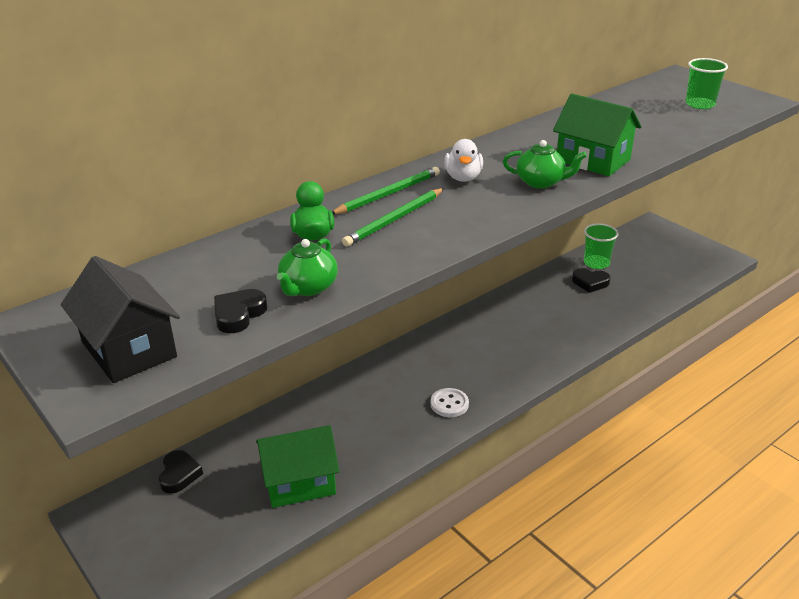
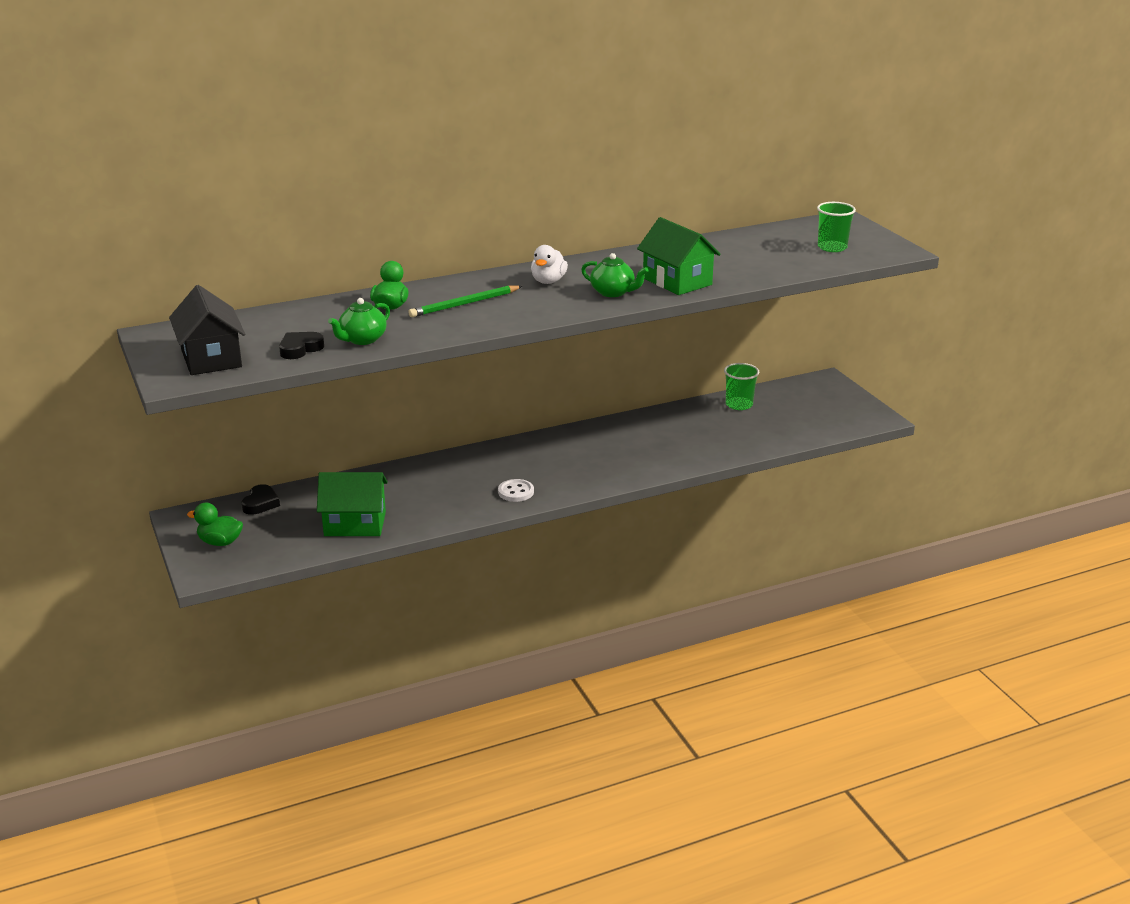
camera: 15 degrees right, 5 degrees down
green pencil [332,167,440,214] -> none
black heart [572,269,611,293] -> none
none -> green duck [187,502,243,546]

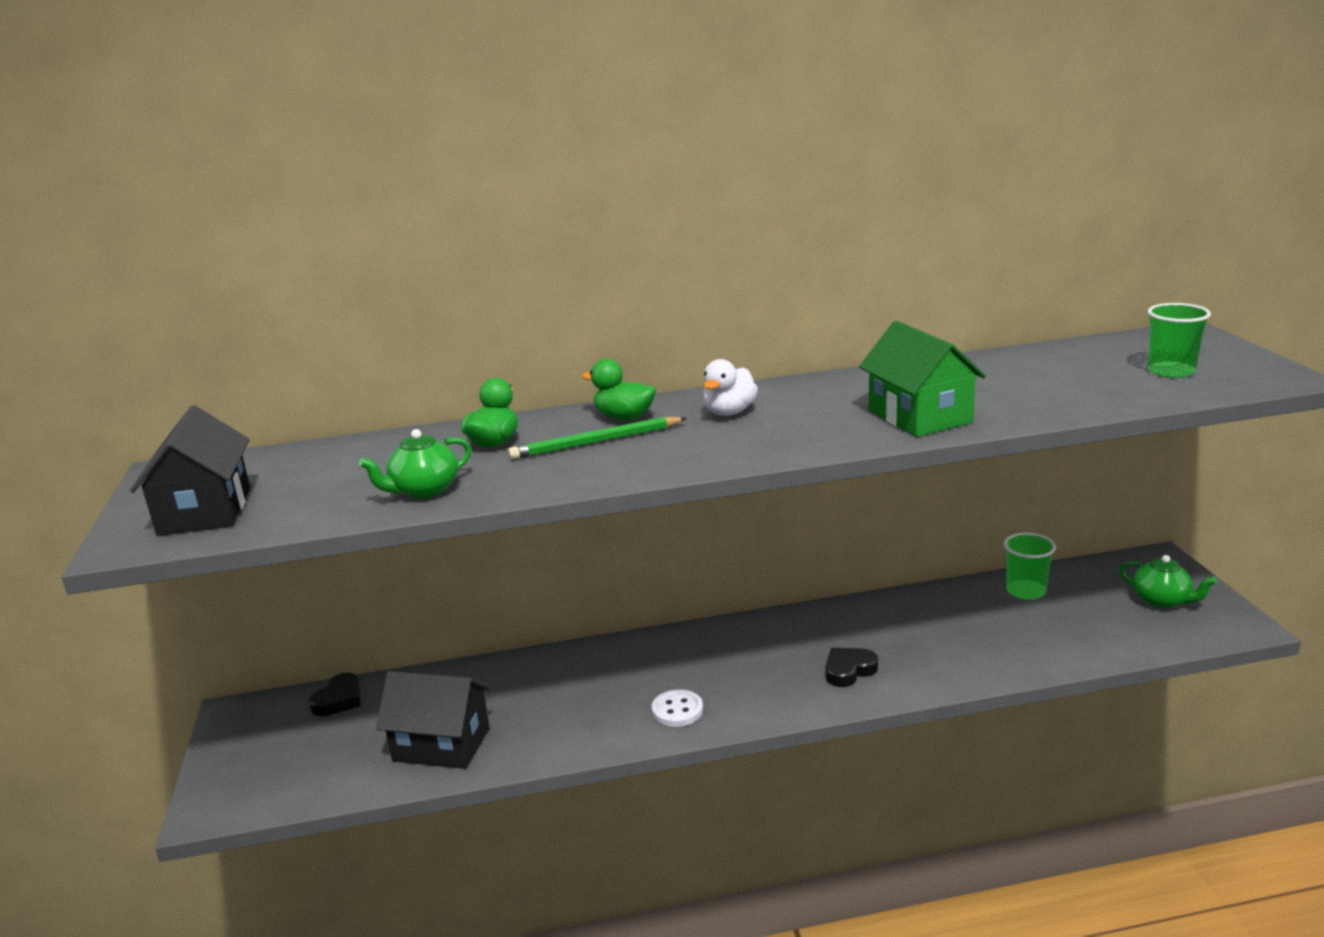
camera: 15 degrees right, 5 degrees down
green duck [187,502,243,546] -> green duck moved to [582,359,656,420]
black heart [279,332,324,359] -> black heart moved to [826,648,878,687]
green house [317,472,388,536] -> black house [376,671,491,769]
green teapot [581,253,648,297] -> green teapot moved to [1119,555,1217,609]

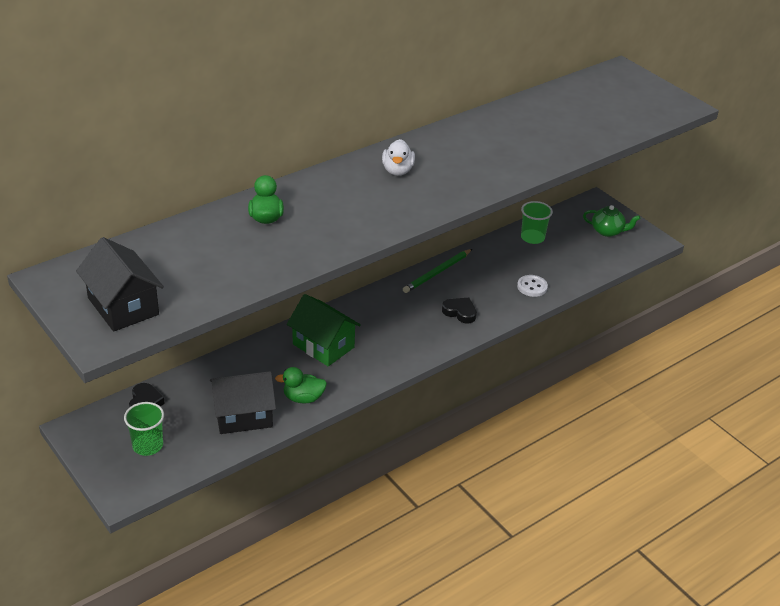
camera: 30 degrees left, 15 degrees up
green teapot [359,429,471,499] -> none
green pencil [508,417,687,459] -> green pencil moved to [403,249,472,293]
green duck [582,359,656,420] -> green duck moved to [275,367,327,403]
white button [652,689,703,727] -> white button moved to [517,275,548,297]
black heart [826,648,878,687] -> black heart turned 90 degrees clockwise [442,298,477,323]
green house [859,321,986,437] -> green house moved to [287,294,361,366]
green cup [1148,303,1211,378] -> green cup moved to [124,402,164,456]

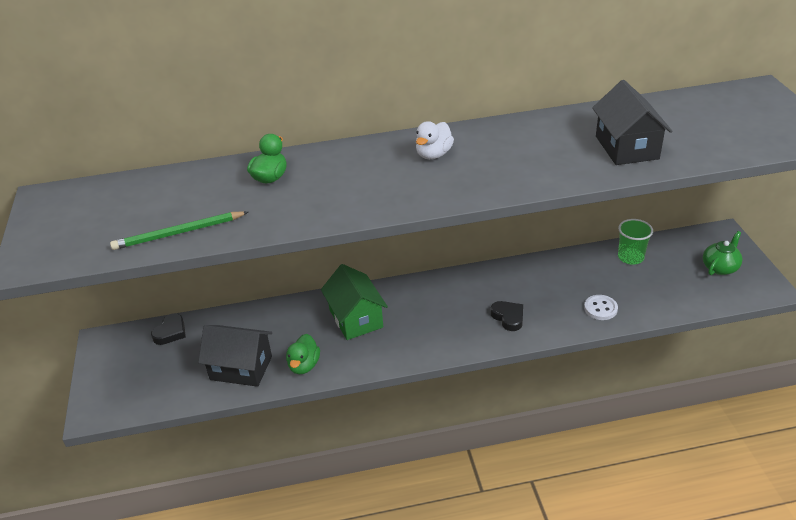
camera: 30 degrees right, 0 degrees up
black house [76,237,164,332] -> black house moved to [592,80,672,165]
green cup [124,402,164,456] -> none
green duck [275,367,327,403] -> green duck turned 105 degrees counterclockwise [286,334,320,374]
green pencil [403,249,472,293] -> green pencil moved to [110,211,248,250]
green teapot [583,205,640,237] -> green teapot turned 90 degrees counterclockwise [703,231,743,275]

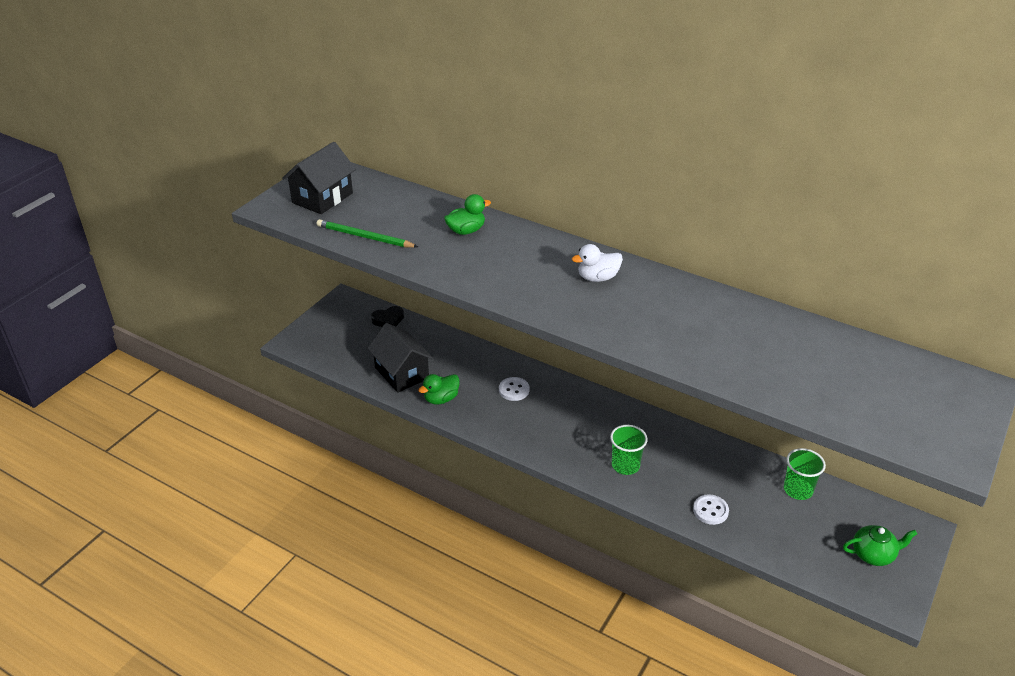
camera: 40 degrees right, 0 degrees up
green house [321,264,388,340] -> white button [499,377,529,401]
black heart [491,301,523,331] -> green cup [610,425,648,475]
black house [592,80,672,165] -> black house moved to [282,142,356,214]

